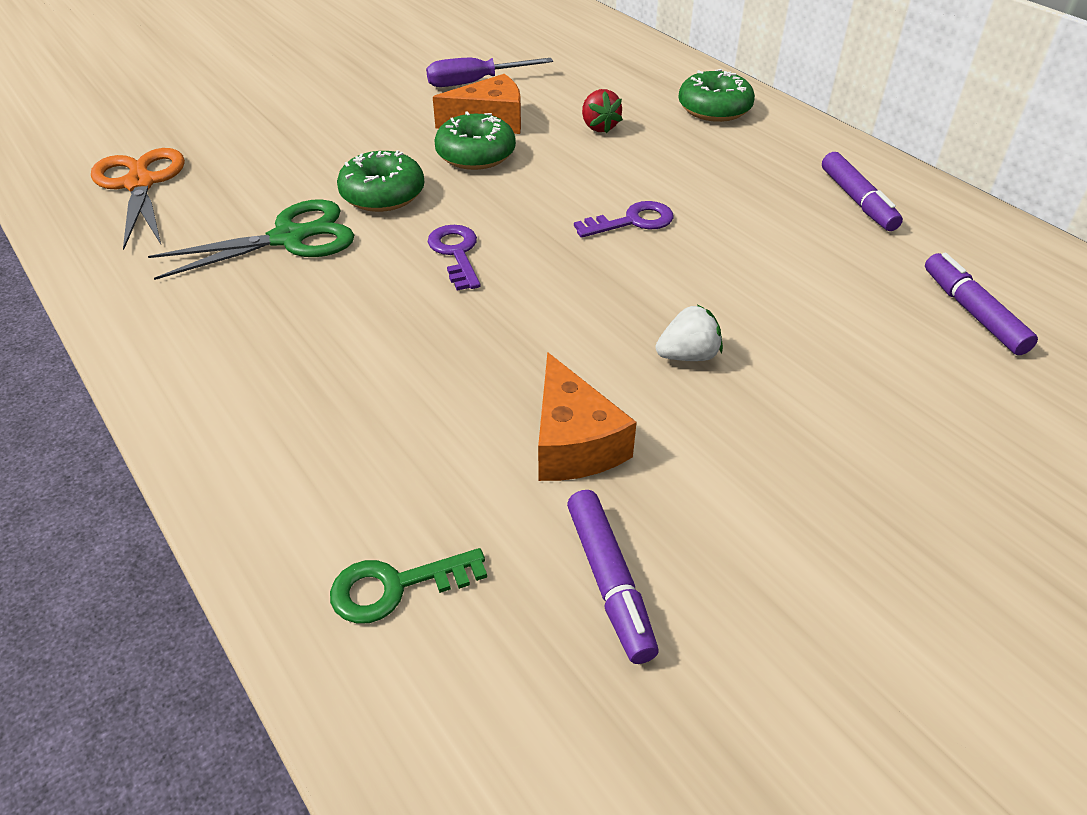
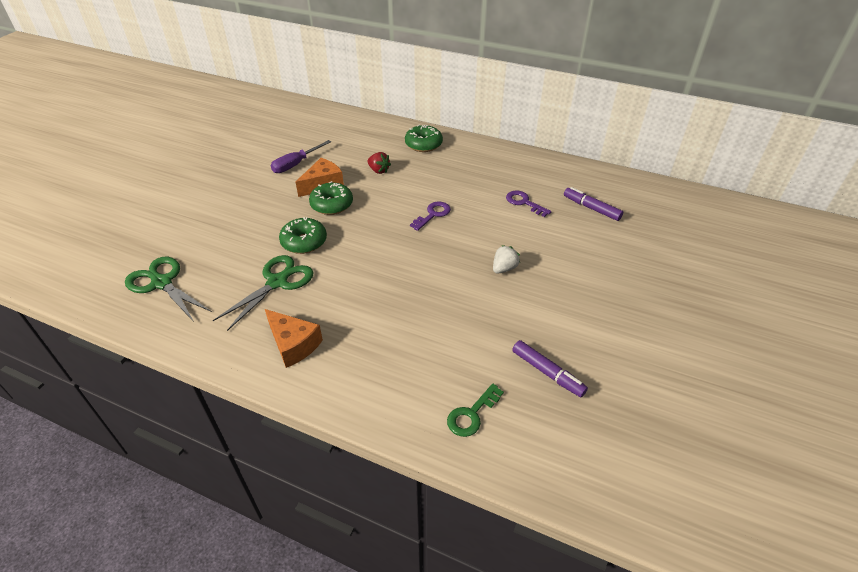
camera: 30 degrees left, 0 degrees up
orange scissors [91,148,185,250] -> green scissors [125,257,212,322]
purple key [428,225,481,291] -> purple key moved to [506,191,551,217]
orange cheese [538,352,637,481] -> orange cheese moved to [265,309,323,368]
purple marker [822,152,903,231] -> none

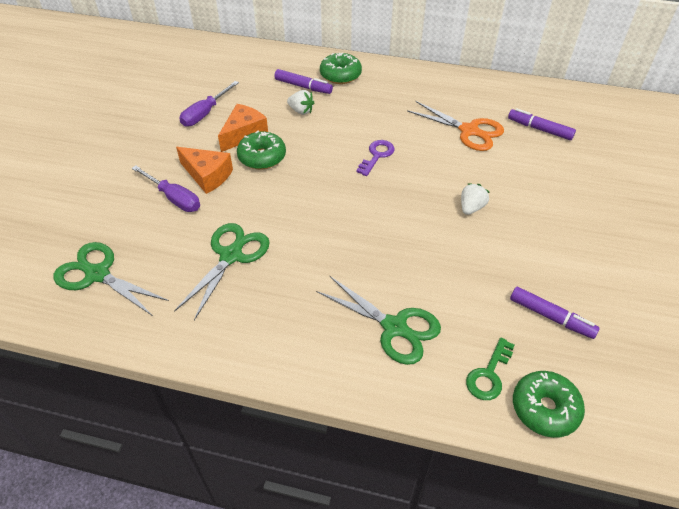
camera: 10 degrees left, 5 degrees up
orange cheese [265,309,323,368] -> orange cheese moved to [176,147,233,194]
green donut [279,217,327,254] -> green donut moved to [513,371,585,438]
red strawberry [367,152,391,174] -> white strawberry [287,90,314,115]
purple key [506,191,551,217] -> orange scissors [407,101,504,151]
none -> purple screwdriver [132,165,200,212]
none -> purple marker [274,69,333,94]
none -> green scissors [316,276,441,365]

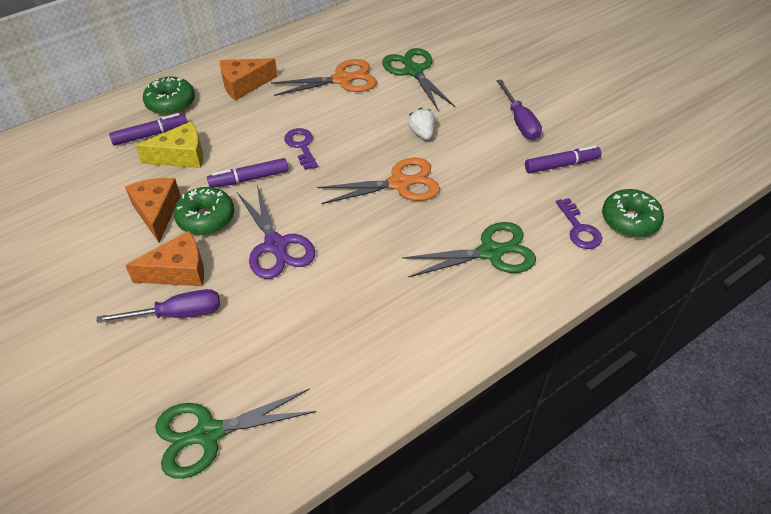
camera: 50 degrees left, 0 degrees up
green scissors [174,223,270,320] -> green scissors moved to [382,48,455,110]
purple screwdriver [179,81,239,127] -> purple screwdriver moved to [497,79,542,140]
white strawberry [287,90,314,115] -> yellow cheese [135,121,203,168]
green key [466,337,515,400] -> purple key [556,198,602,249]
purple marker [508,108,576,140] -> purple marker moved to [207,158,288,188]
none -> orange cheese [220,58,278,101]
none -> purple scissors [237,185,315,279]
none -> orange scissors [317,158,440,204]

